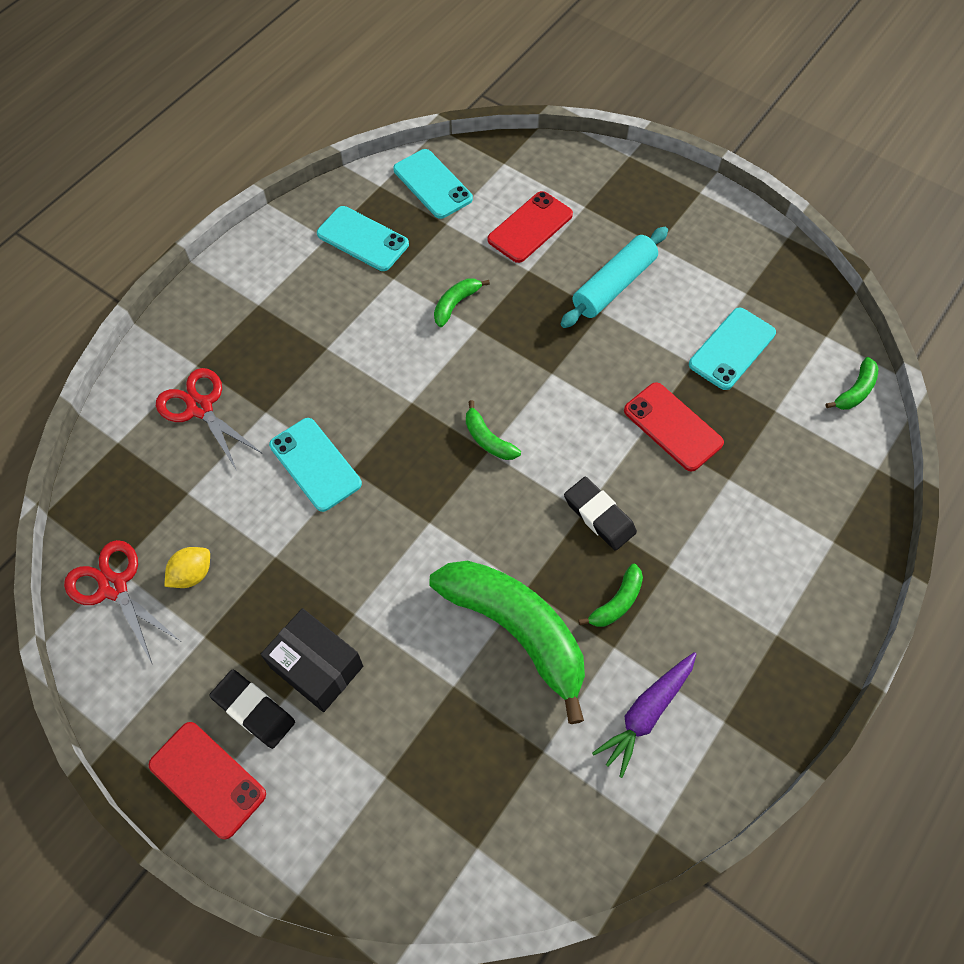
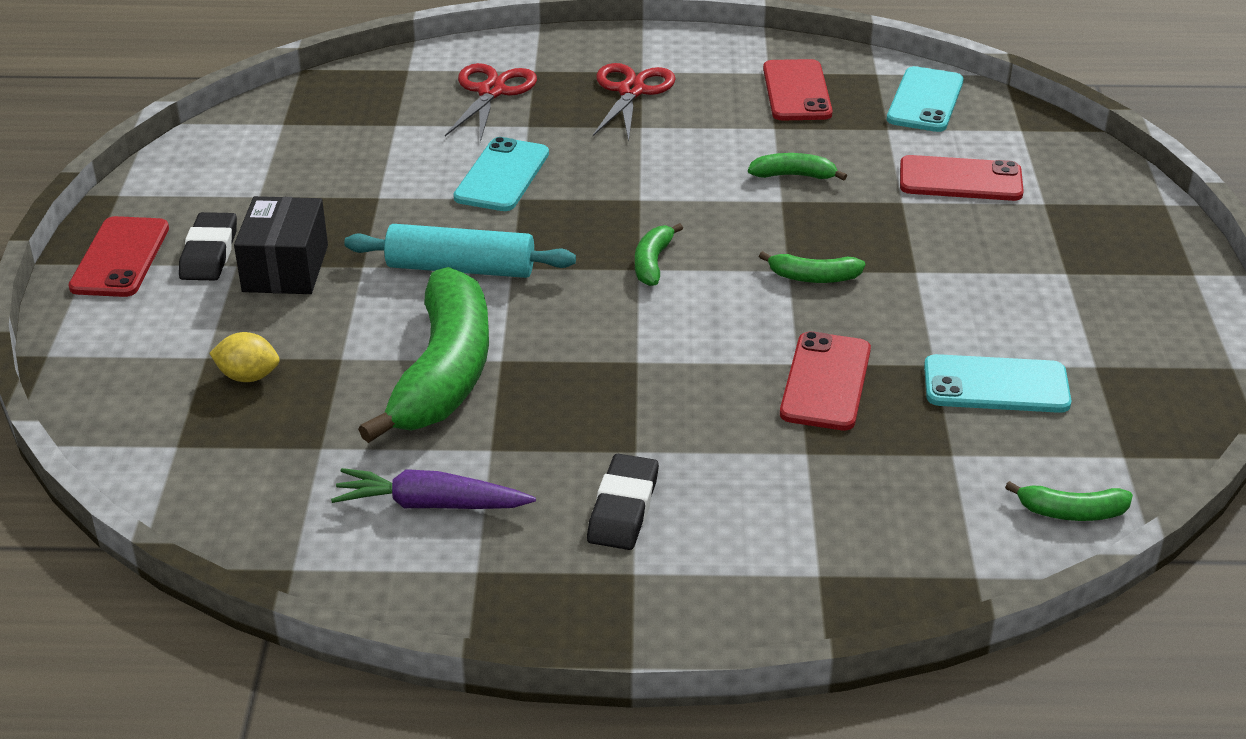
camera: 55 degrees right, 25 degrees down
red scissors [64,540,180,663] -> red scissors moved to [593,63,676,142]
yellow lemon [165,547,210,588] -> yellow lemon moved to [209,332,280,382]
turquoise phone [317,206,409,271] -> red phone [763,59,833,120]
turquoise rolling pin [561,227,668,328] -> turquoise rolling pin moved to [344,224,576,278]
black eraser [564,477,637,551] -> black eraser moved to [587,454,659,550]
green banana [578,564,643,627] -> green banana moved to [759,251,865,283]

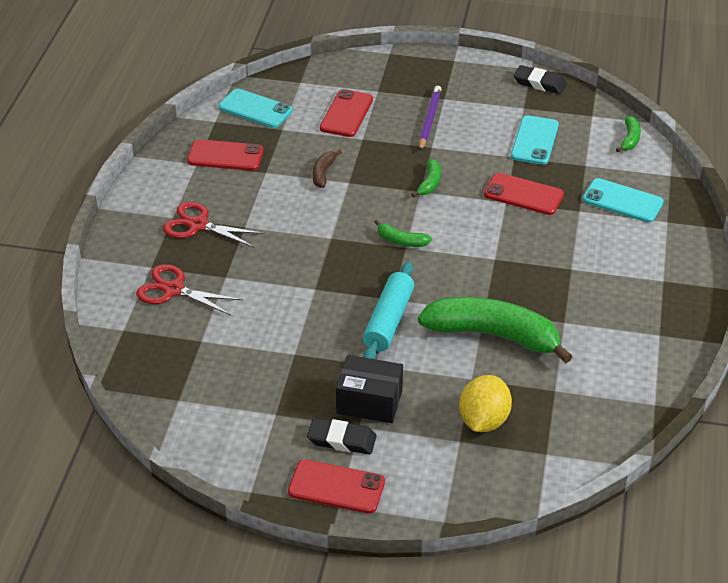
camera: 80 degrees left, 5 degrees up
yellow lemon [209,332,280,382] -> yellow lemon [459,375,512,432], size x1.66
purple carrot [331,468,536,509] -> none
turquoise phone [453,137,549,211] -> turquoise phone moved to [582,178,664,223]
black eraser [587,454,659,550] -> black eraser moved to [514,65,567,94]
green banana [748,153,847,180] -> brown banana [313,150,342,188]
none -> purple pencil [419,86,442,151]

